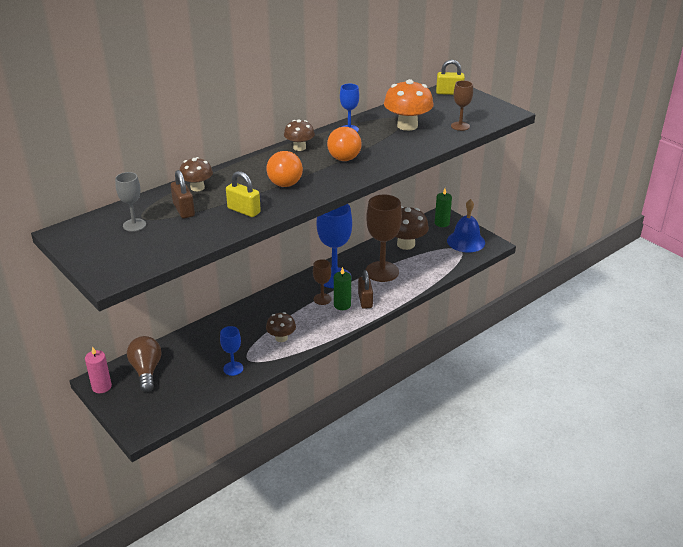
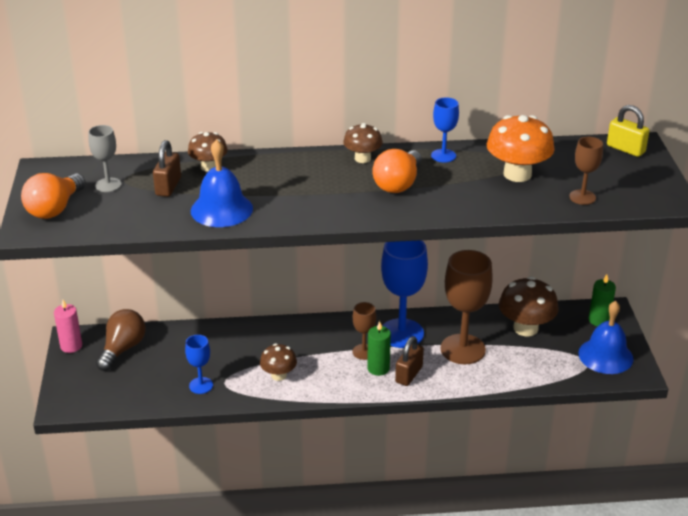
camera: 35 degrees right, 0 degrees up
yellow padlock [226,171,261,217] -> blue bell [191,139,253,227]
orange light bulb [266,151,303,187] -> orange light bulb moved to [21,173,86,219]

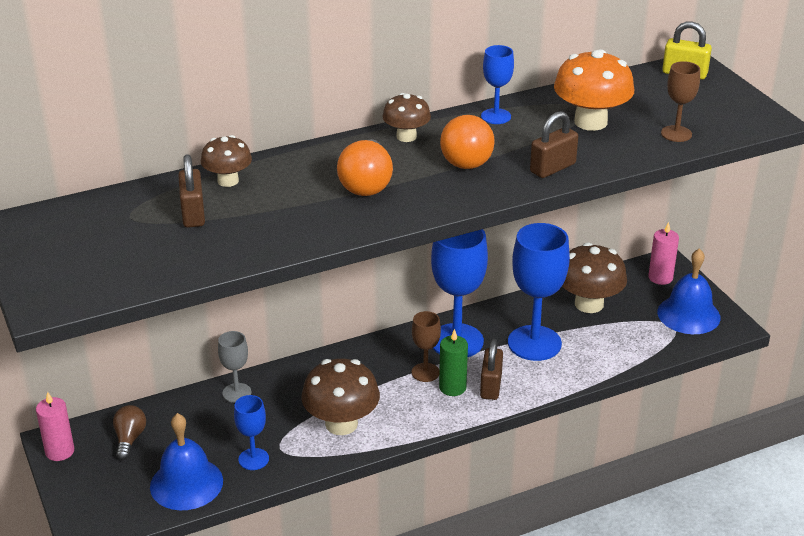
camera: 20 degrees left, 0 degrees up
orange light bulb [21,173,86,219] -> orange light bulb moved to [337,139,393,196]
grey goblet [88,125,122,192] -> grey goblet moved to [218,331,251,403]
brown light bulb [96,309,146,371] -> brown light bulb [113,405,146,460], size x0.65
blue bell [191,139,253,227] -> blue bell moved to [150,413,223,510]
brown mushroom [260,344,297,381] -> brown mushroom [301,358,380,435], size x1.67
brown goblet [441,250,493,364] -> blue goblet [508,223,570,361]
green candle [589,274,616,327] -> pink candle [648,222,679,285]
none -> brown padlock [530,111,578,178]

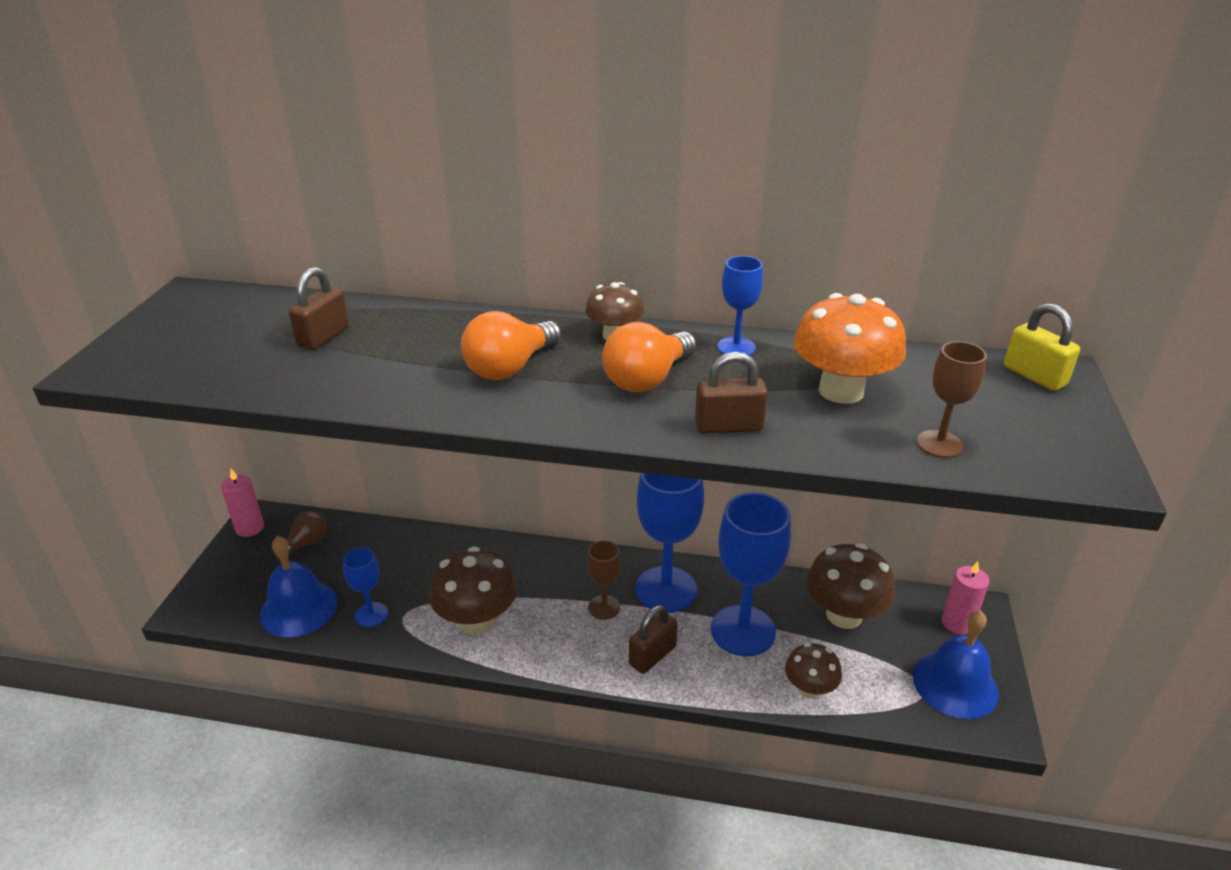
camera: 35 degrees right, 0 degrees up
brown mushroom [201,135,252,187] -> brown mushroom moved to [785,643,842,699]
grey goblet [218,331,251,403] -> none
green candle [439,329,468,396] -> none

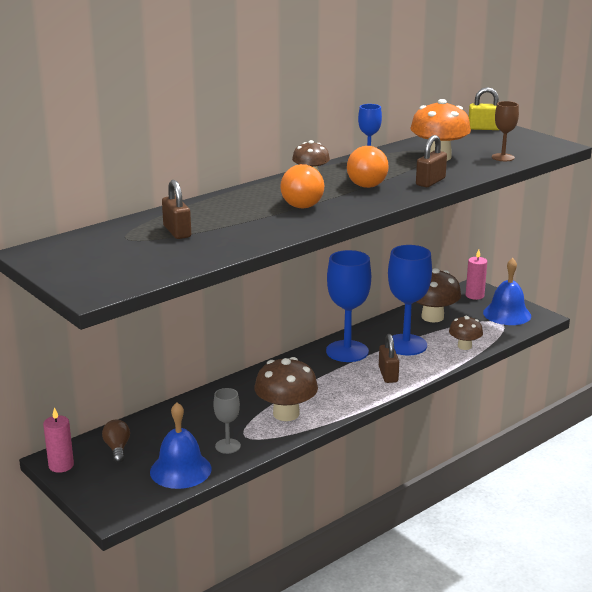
camera: 50 degrees left, 10 degrees down
blue goblet [343,548,388,627] -> grey goblet [213,388,241,454]
brown goblet [587,540,621,620] -> none

